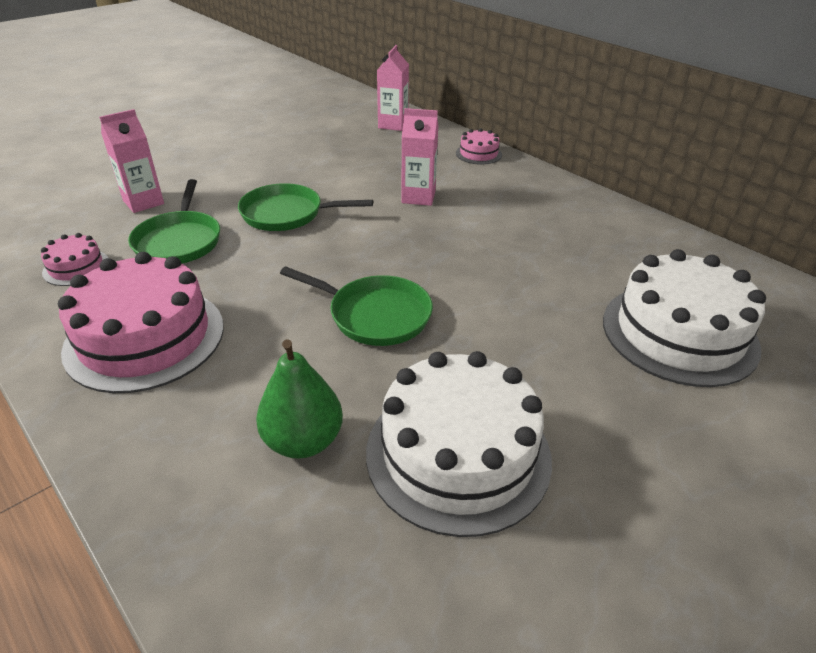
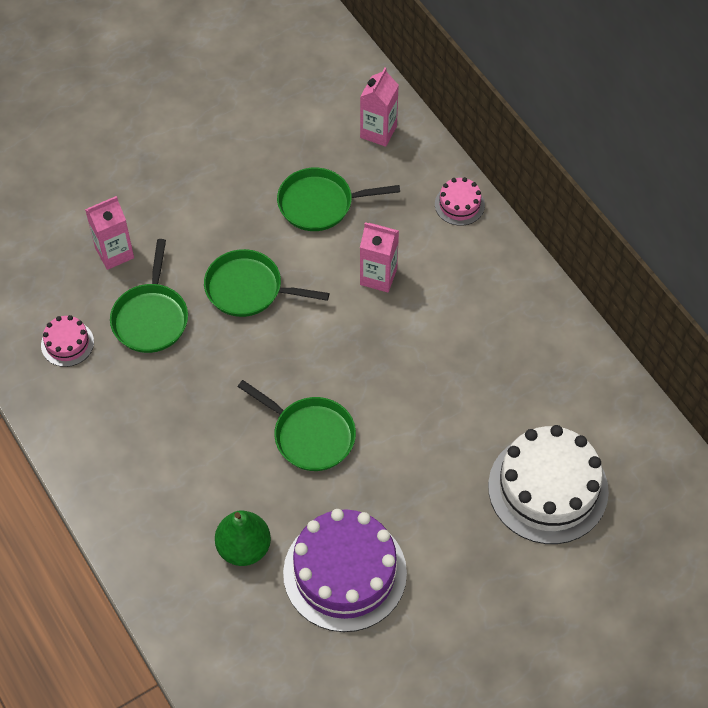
camera: 10 degrees right, 20 degrees up
pink cake [58,252,224,393] -> none
white cake [366,351,552,537] -> purple cake [283,509,407,632]
none -> green pan [277,168,400,231]

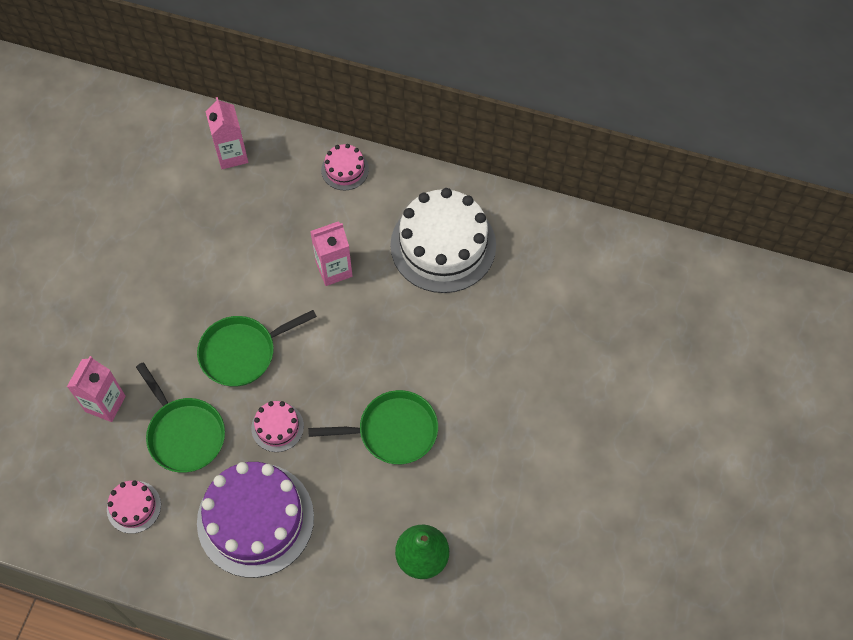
camera: 40 degrees left, 5 degrees up
green pan [277,168,400,231] -> none
purple cake [283,509,407,632] -> purple cake moved to [197,462,314,578]
white cake [488,425,609,544] -> white cake moved to [390,188,496,293]
none -> pink cake [251,401,304,452]

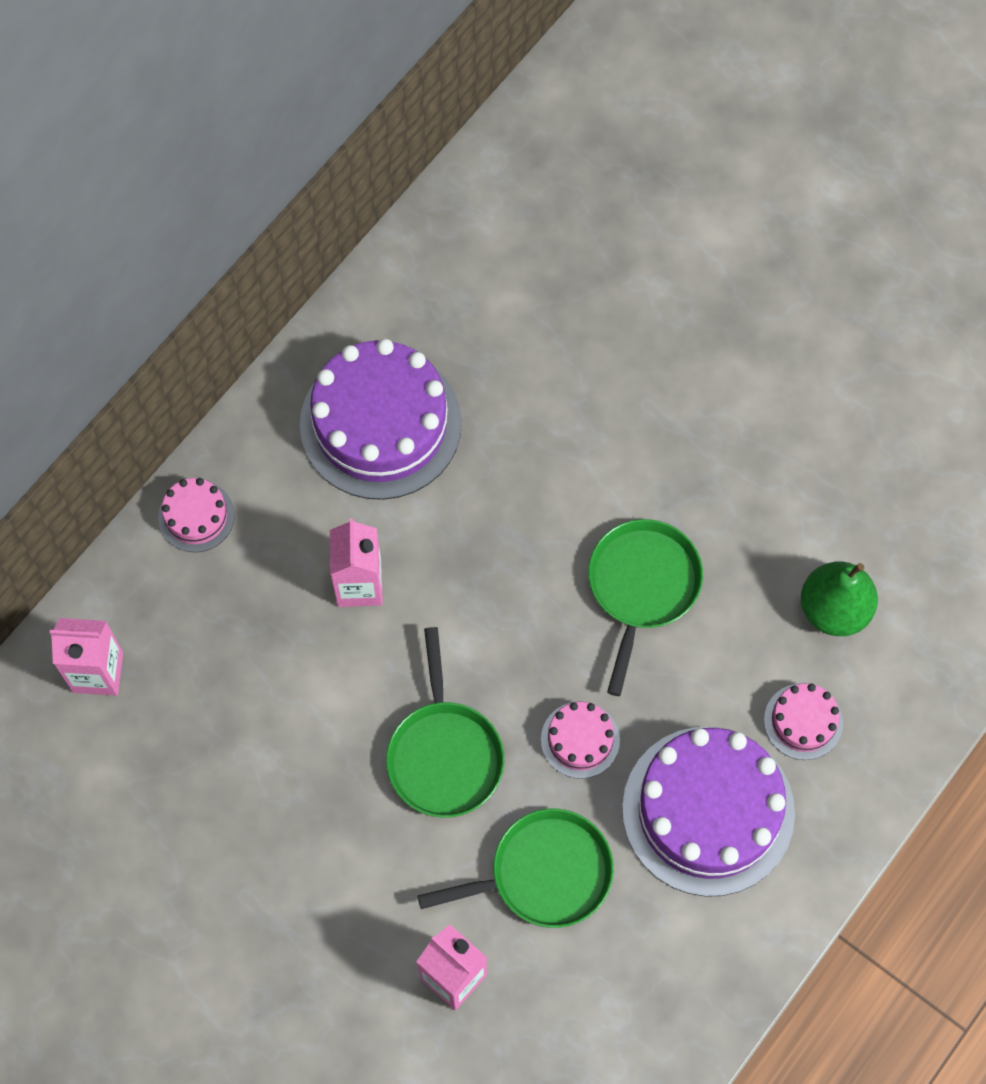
camera: 70 degrees left, 5 degrees up
pink cake [107,480,161,534] -> pink cake moved to [764,683,843,760]
white cake [390,188,496,293] -> purple cake [300,339,462,500]

